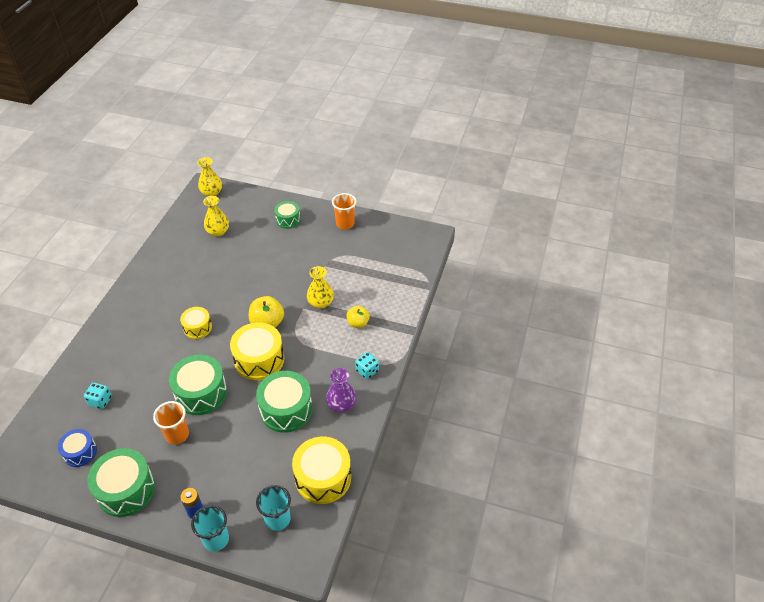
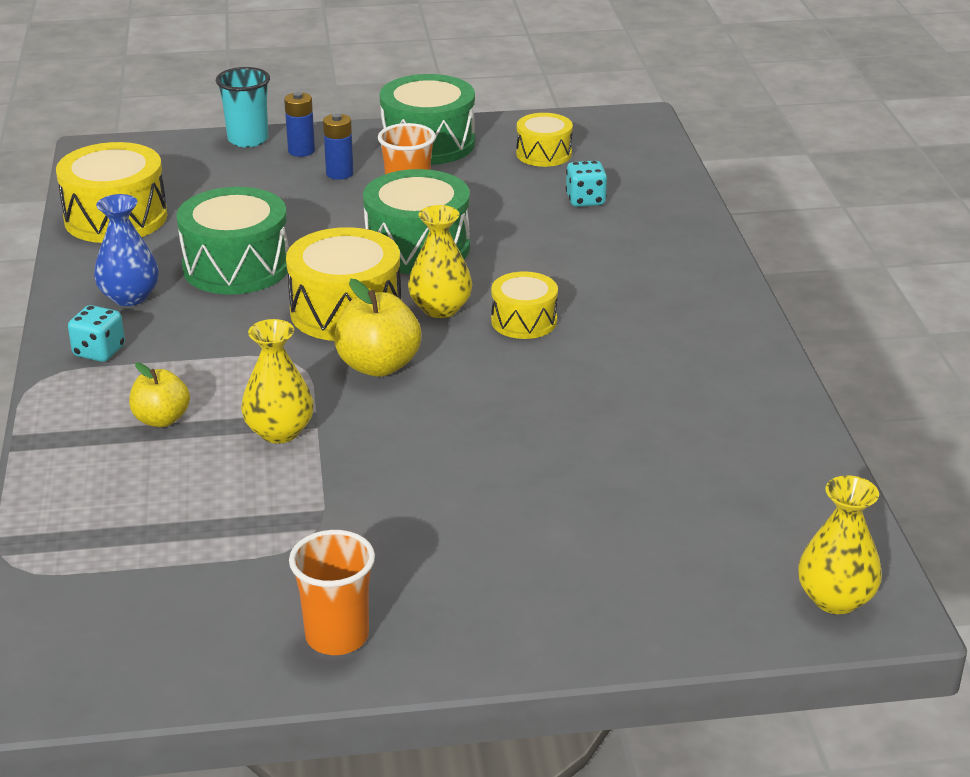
camera: 155 degrees right, 15 degrees down
blue drum [58,429,97,467] -> yellow drum [516,113,573,167]
yellow vase [203,196,229,237] -> yellow vase moved to [408,205,472,318]
turquoise cup [256,485,291,531] -> none
green drum [274,201,301,229] -> none
purple vase [326,368,356,412] -> blue vase [94,194,159,306]
none -> blue battery [323,113,354,180]

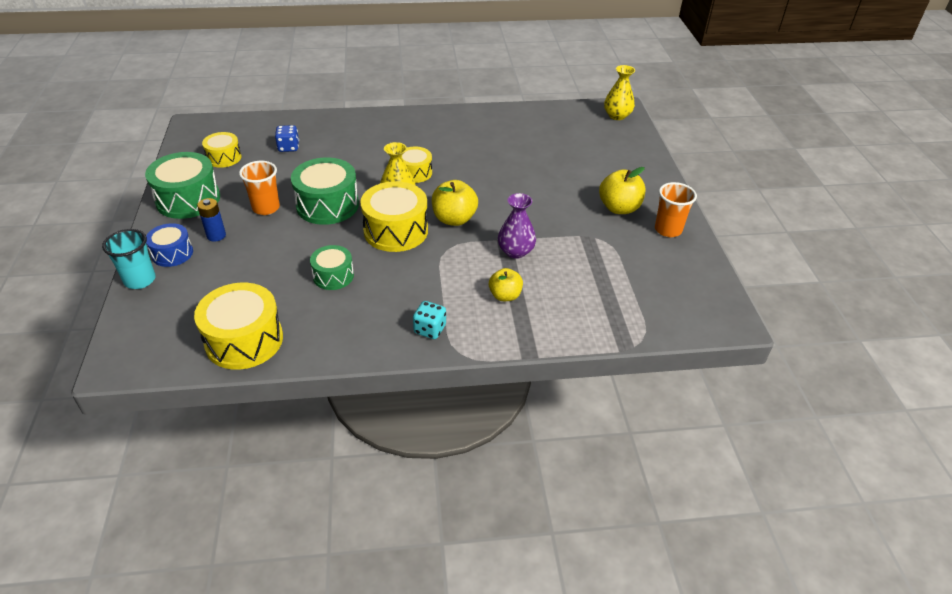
camera: 90 degrees left, 10 degrees up
blue vase [94,194,159,306] -> none
green drum [176,187,289,294] -> green drum [310,245,354,290], size x0.59
yellow vase [241,319,314,443] -> purple vase [498,193,536,259]
blue battery [284,92,315,157] -> blue drum [146,223,193,267]
turquoise dice [566,161,607,207] -> blue dice [275,125,299,152]
none -> yellow apple [599,167,645,214]

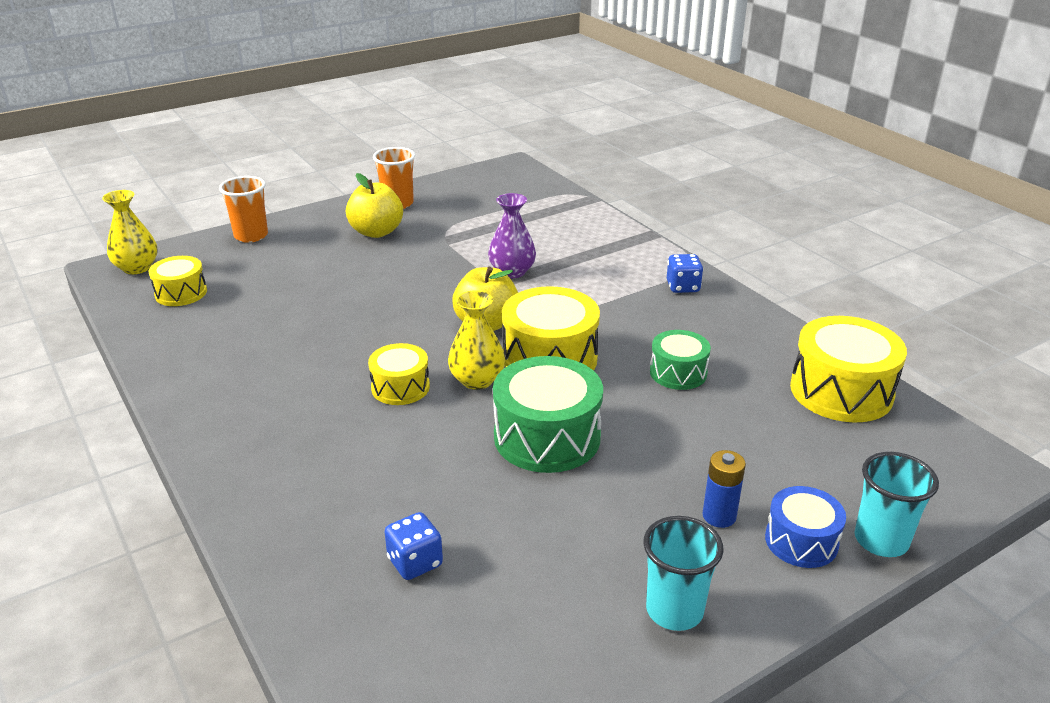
camera: 115 degrees left, 10 degrees down
green drum [145,152,220,219] -> turquoise cup [643,516,724,631]
yellow drum [202,132,242,168] -> yellow drum moved to [149,256,207,306]
orange cup [239,161,280,215] -> orange cup moved to [219,176,268,243]
turquoise dice [413,301,446,339] -> blue dice [667,254,703,293]
yellow apple [489,268,523,301] -> none

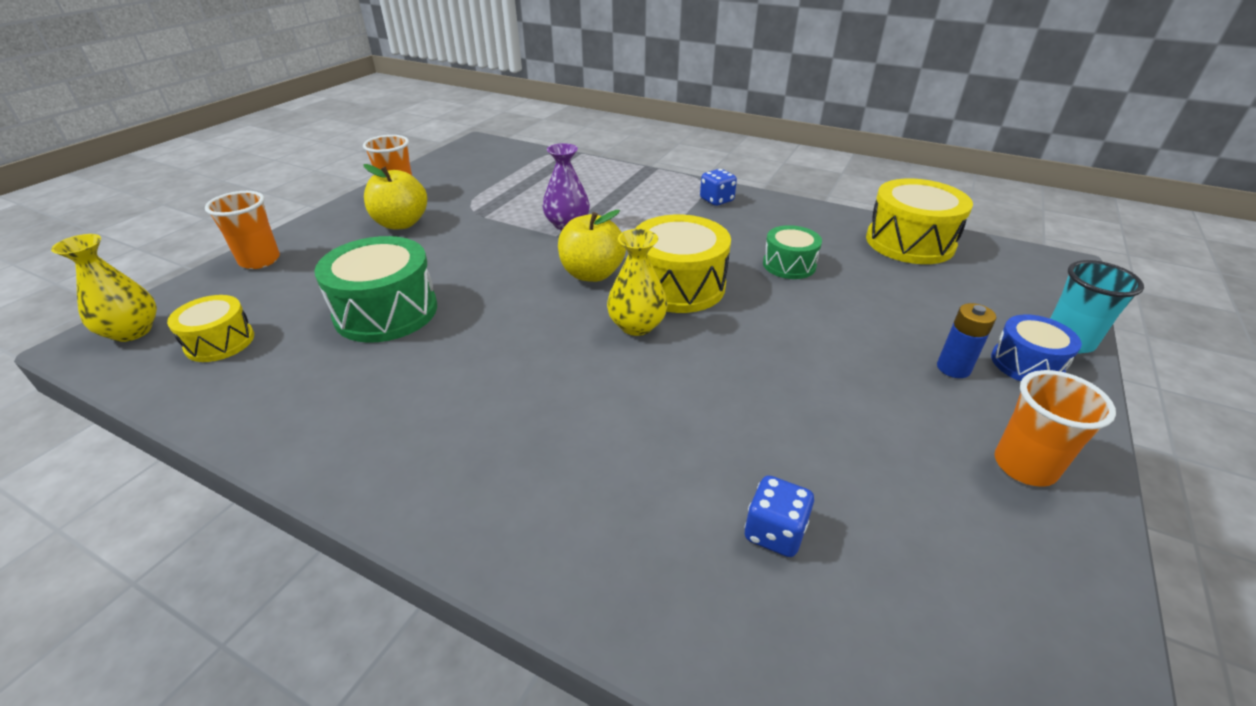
camera: 30 degrees left, 5 degrees up
yellow drum [368,343,430,405] -> none
green drum [493,356,603,473] -> green drum moved to [314,236,437,343]
turquoise cup [643,516,724,631] -> orange cup [994,370,1116,487]

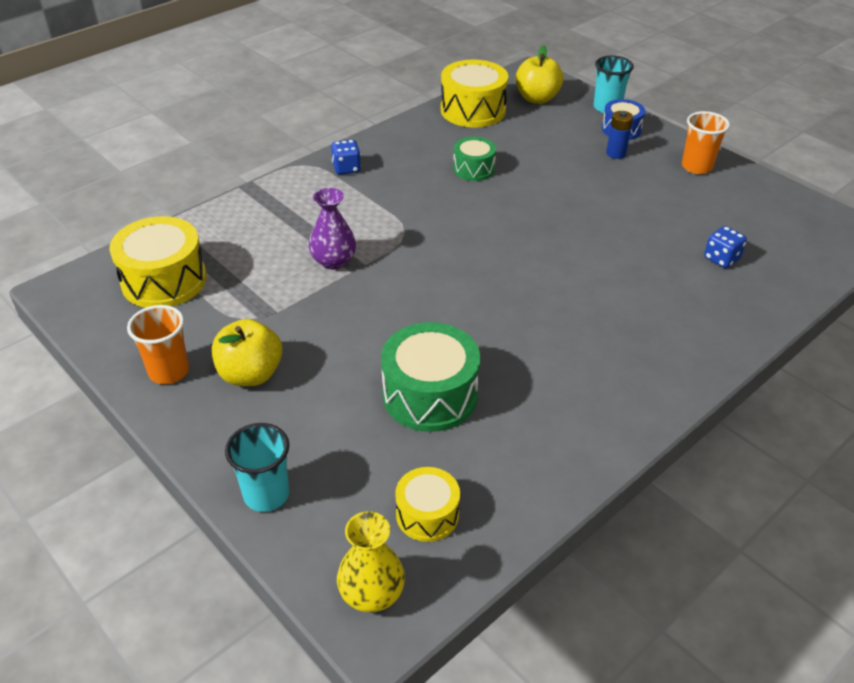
camera: 70 degrees left, 5 degrees up
orange cup [205,191,280,269] -> turquoise cup [225,423,289,512]
yellow apple [558,210,626,282] -> yellow apple moved to [516,45,564,104]
yellow vase [607,229,667,336] -> none
yellow drum [635,215,731,313] -> yellow drum moved to [110,216,207,308]

